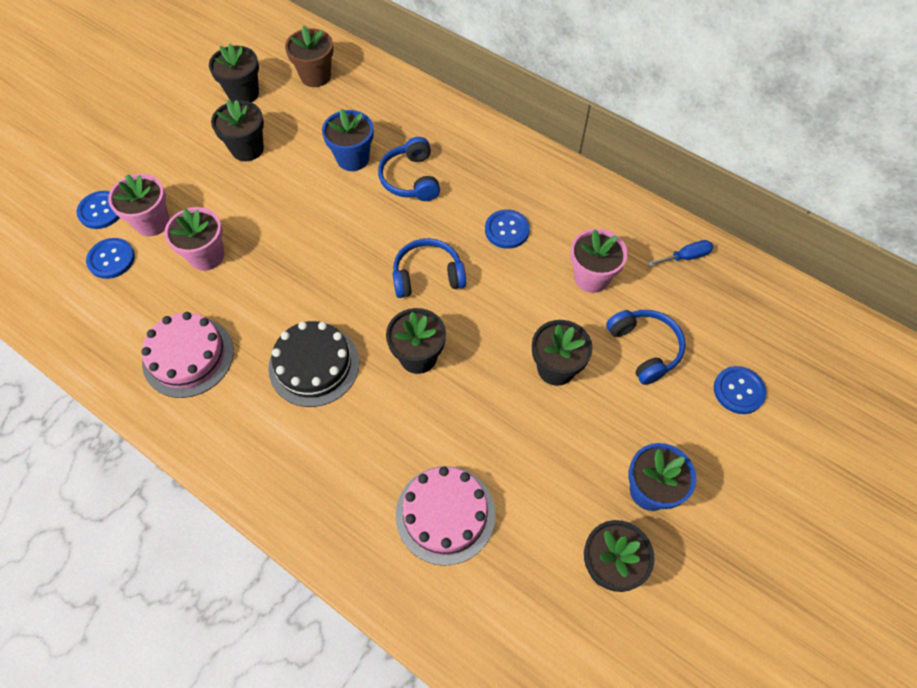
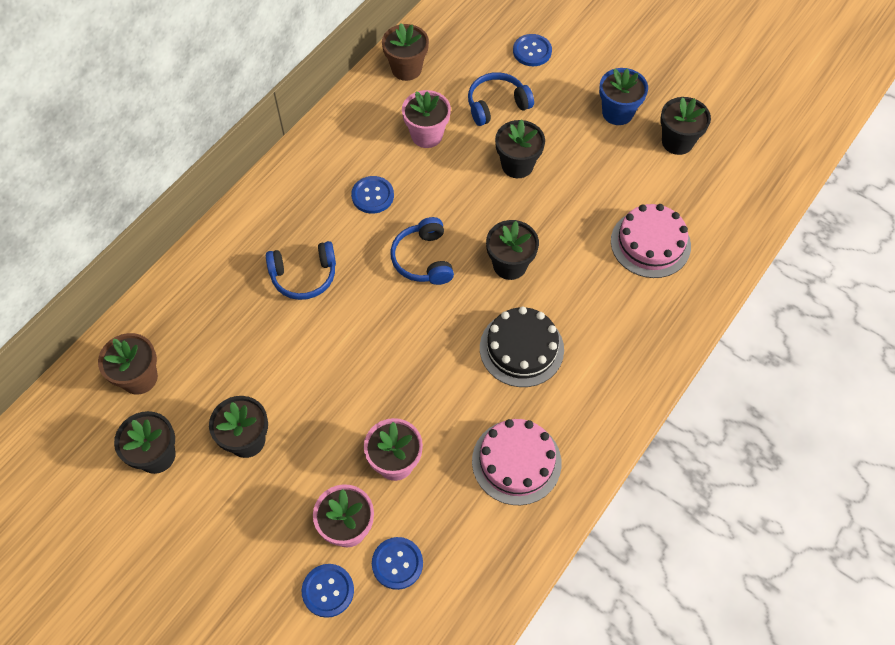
camera: 90 degrees left, 0 degrees up
blue flower pot [322,109,374,171] -> none
blue screwdriver [648,240,713,266] -> brown flower pot [382,23,429,81]

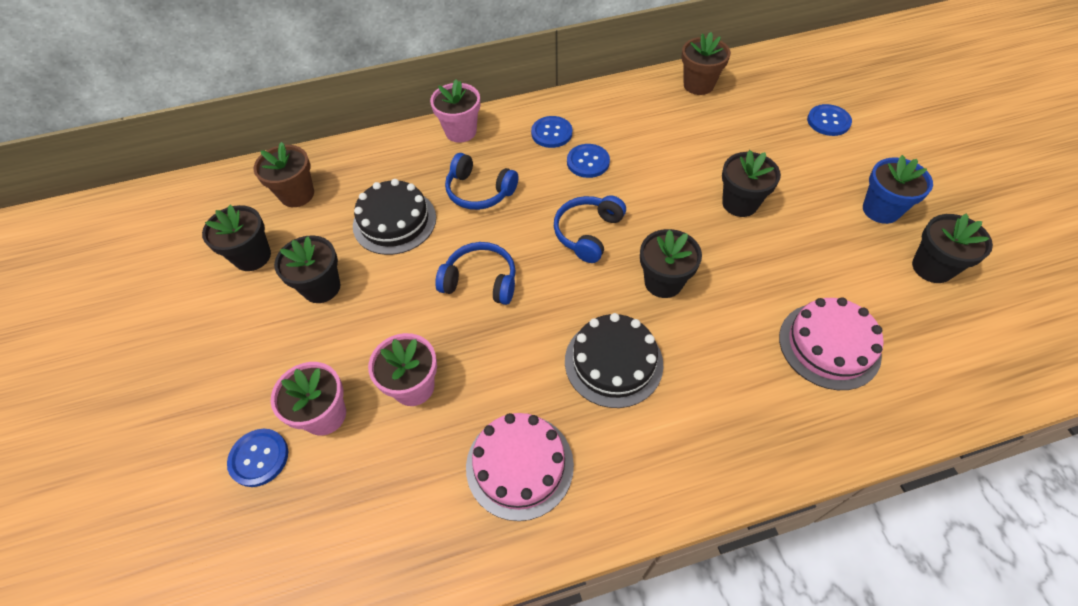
camera: 40 degrees right, 5 degrees down
blue button [372,537,423,590] -> blue button moved to [531,116,572,148]
pink flower pot [402,90,451,148] -> pink flower pot moved to [430,79,480,143]
blue headphones [468,72,534,126] -> blue headphones moved to [435,242,516,305]
none -> black cake [353,179,436,255]

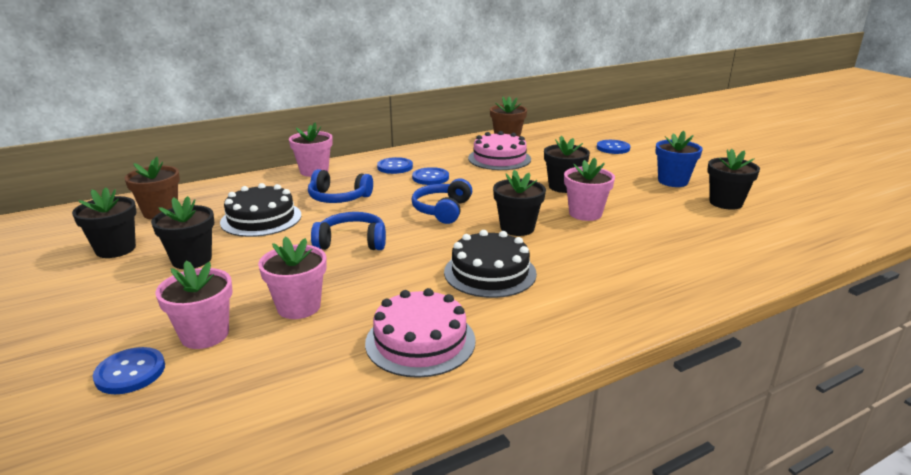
camera: 15 degrees left, 30 degrees down
pink cake [779,297,884,390] -> pink cake moved to [468,131,531,170]
none -> pink flower pot [564,158,615,221]

